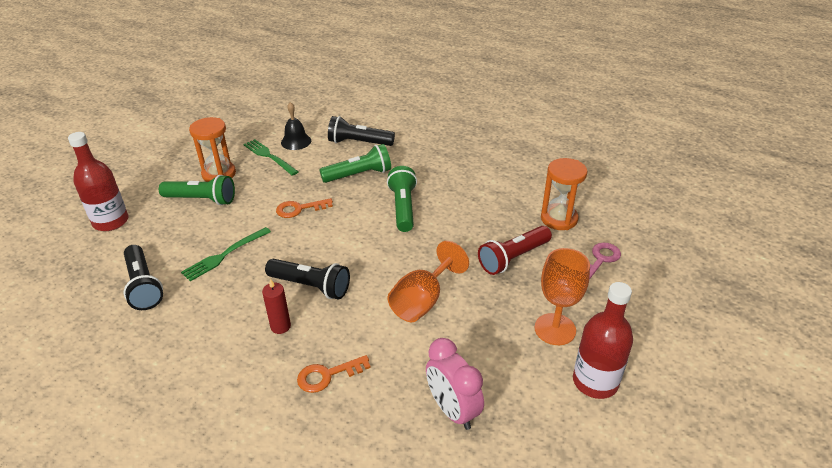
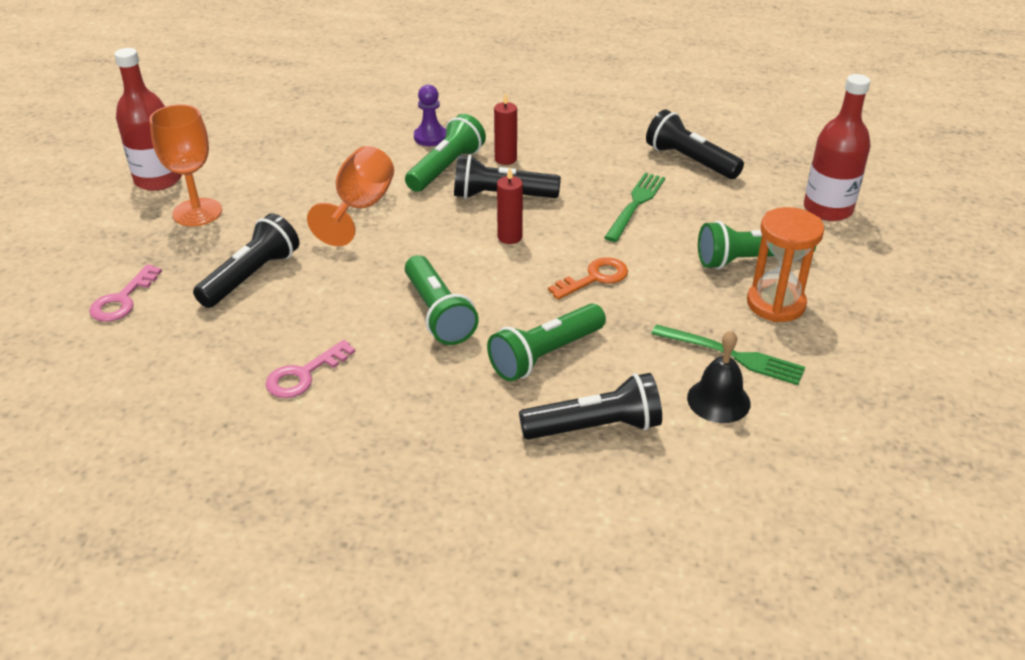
camera: 160 degrees right, 0 degrees up
orange key [297,355,371,393] -> purple pawn [414,84,446,146]
pink clock [426,338,484,430] -> none
red flashlight [478,226,552,275] -> black flashlight [193,213,299,308]
orange hourglass [541,158,588,230] -> none
none -> pink key [266,340,356,398]
none -> green flashlight [405,114,486,192]
none -> red candle [497,167,523,244]

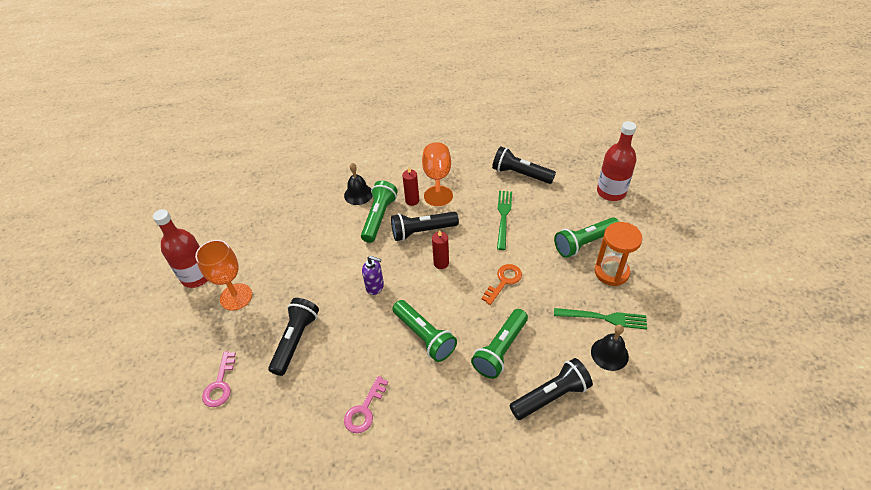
camera: 15 degrees left, 10 degrees up
orange goblet [307,146,394,246] -> orange goblet moved to [422,142,453,206]
purple pawn [414,84,446,146] -> black bell [344,163,372,205]
none -> purple soap dispenser [362,256,384,295]

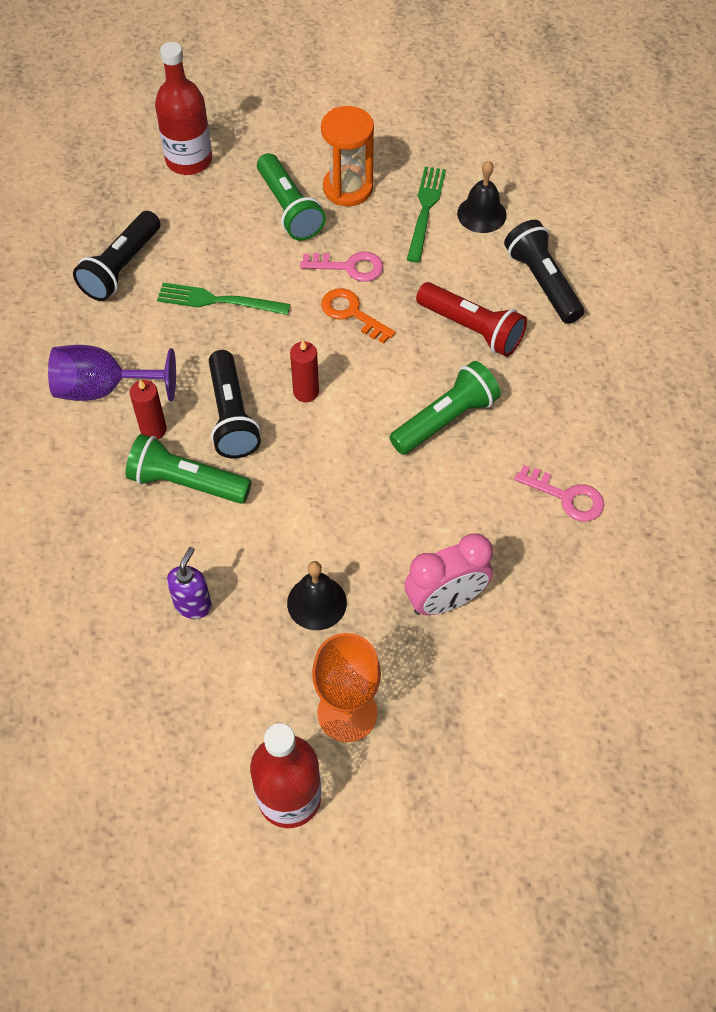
camera: 90 degrees left, 10 degrees up
pink key [202,351,236,407] -> pink key moved to [300,252,383,282]
black flashlight [268,298,319,376] -> pink clock [404,533,493,615]
black bell [344,163,372,205] -> black bell moved to [287,561,347,630]
purple soap dispenser [362,256,384,295] -> purple soap dispenser moved to [167,547,212,619]
orange goblet [422,142,453,206] -> purple goblet [48,345,176,401]
green flashlight [471,309,528,379] -> red flashlight [416,282,527,357]

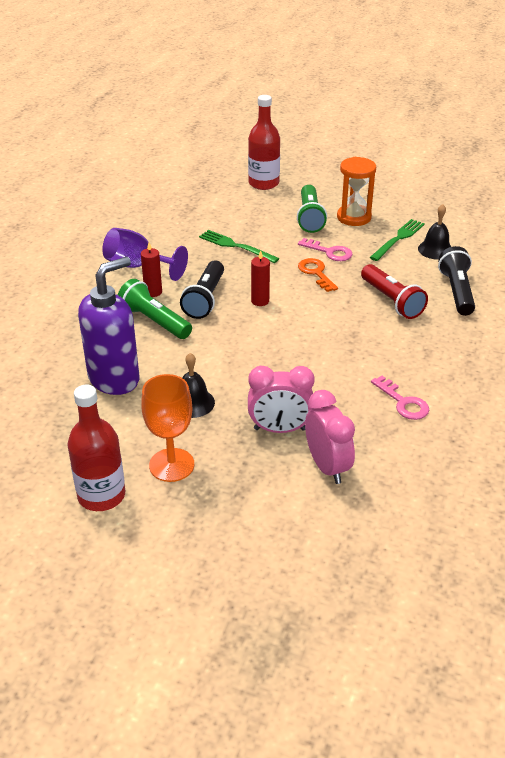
camera: 25 degrees right, 20 degrees down
black flashlight [73,211,160,301] -> none
purple soap dispenser [167,547,212,619] -> purple soap dispenser [78,257,139,395], size x2.10
green flashlight [389,361,501,455] -> none
none -> pink clock [305,390,355,484]

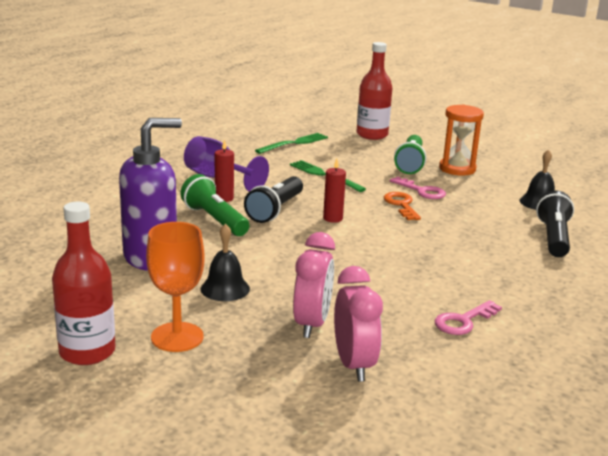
camera: 10 degrees right, 15 degrees down
pink clock [248,366,315,433] -> pink clock turned 90 degrees counterclockwise [293,232,335,338]
red flashlight [361,264,428,319] -> none
green fork [370,219,425,261] -> green fork moved to [255,133,328,154]
pink key [371,376,429,420] -> pink key turned 75 degrees clockwise [435,300,502,335]

